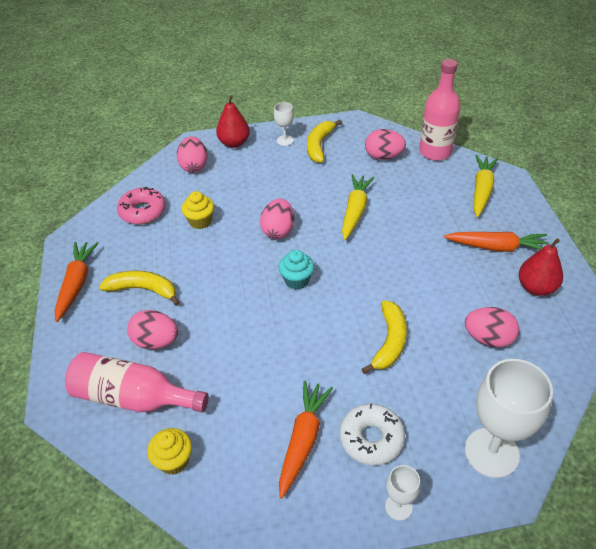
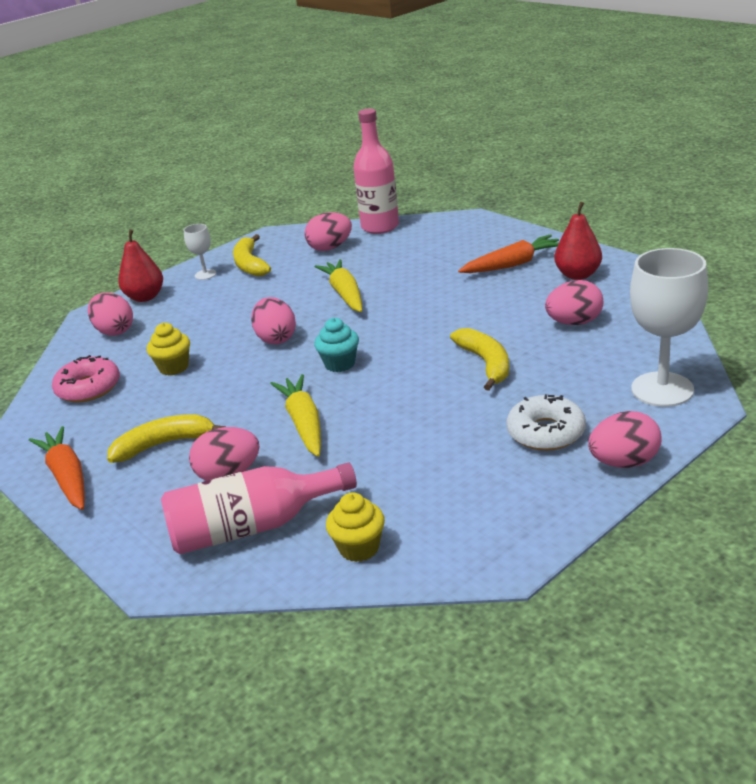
camera: 30 degrees left, 15 degrees down
orange carrot [279,381,333,499] -> none
white goblet [385,465,420,521] -> pink egg [588,411,662,468]
yellow carrot [474,155,498,217] -> yellow carrot moved to [270,374,321,457]

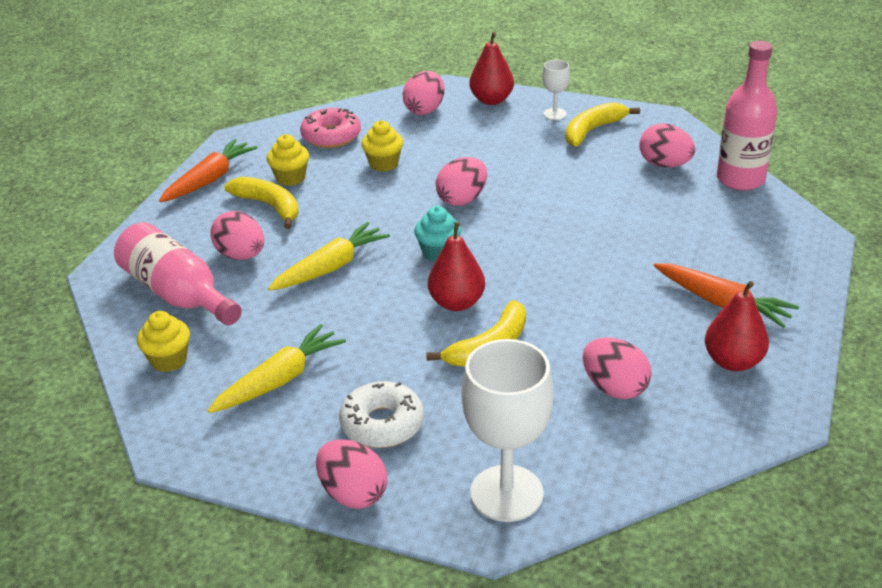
camera: 60 degrees right, 5 degrees up
yellow carrot [315,259,362,312] -> yellow carrot moved to [207,324,346,413]
none -> yellow cupcake [267,134,309,186]
none -> red pear [428,222,485,311]

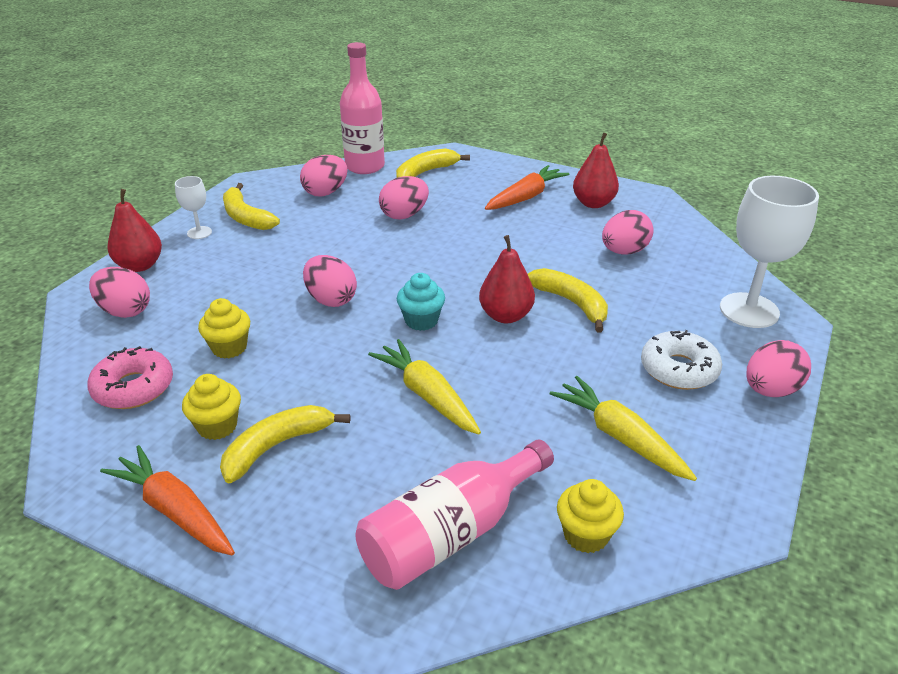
camera: 85 degrees left, 0 degrees up
pink egg [210,211,264,260] -> pink egg moved to [379,176,429,219]
none -> yellow banana [396,148,470,178]

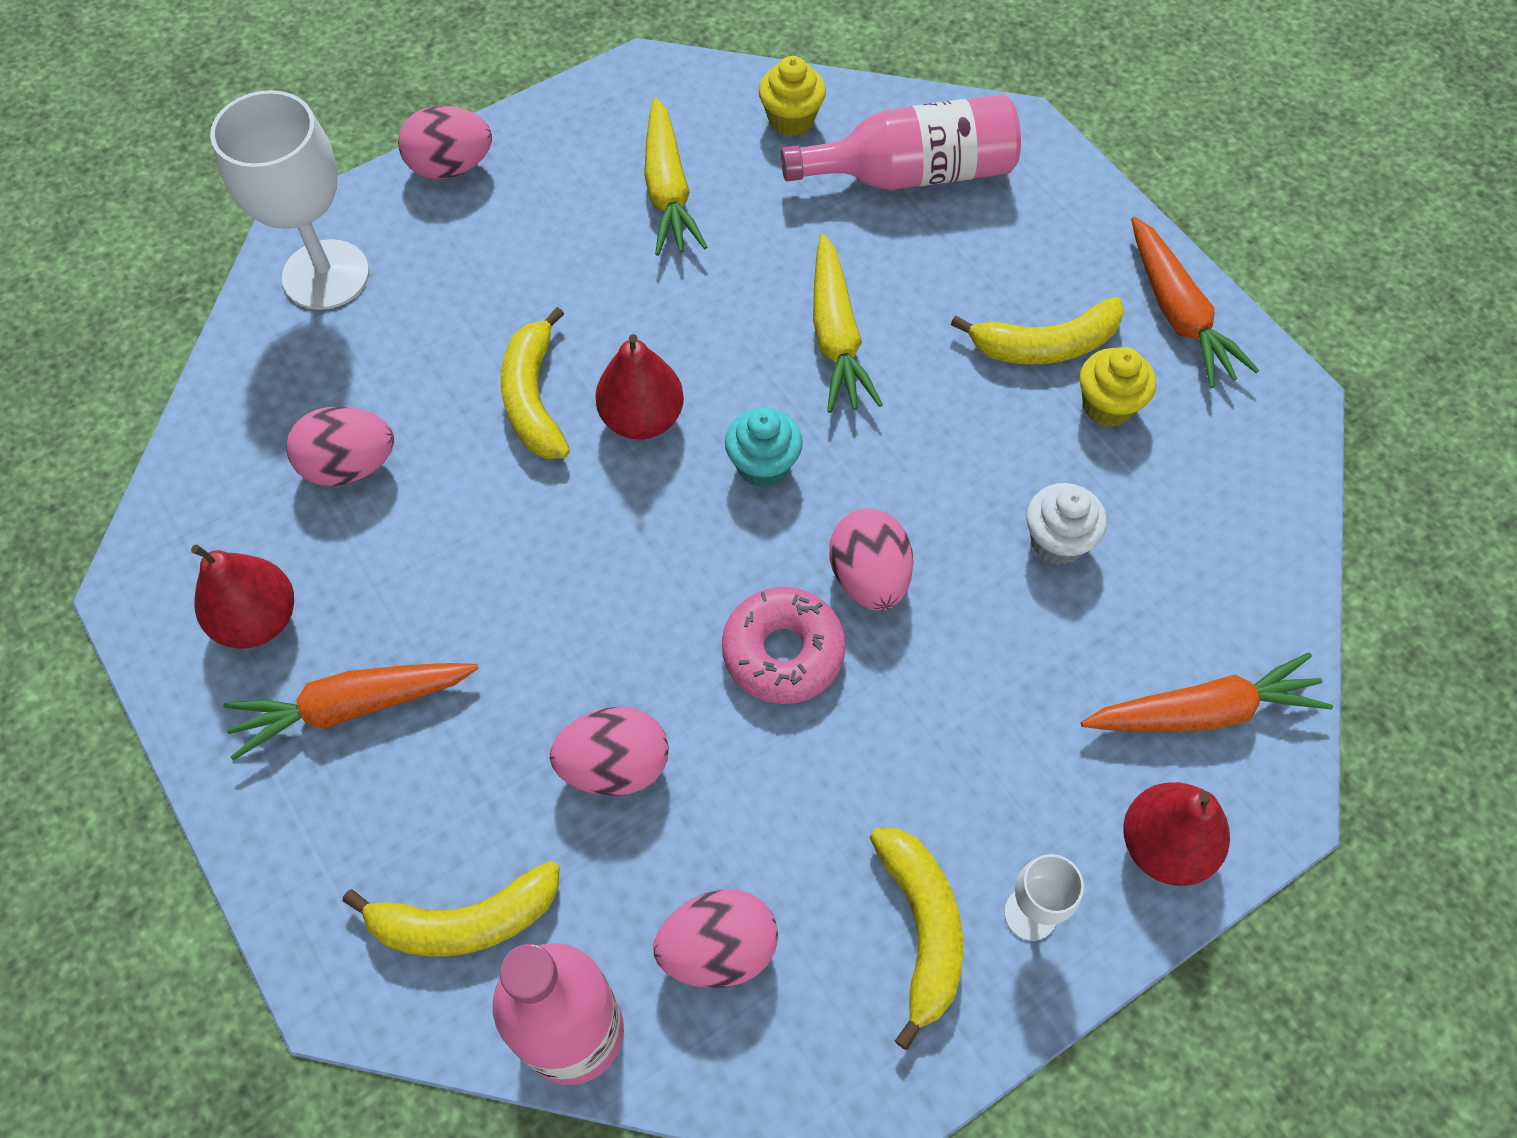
camera: 150 degrees left, 25 degrees up
pink donut [87,346,173,409] -> pink donut moved to [722,587,846,704]
pink egg [89,267,150,318] -> orange carrot [1081,653,1333,732]
yellow cupcake [198,298,250,359] -> white cupcake [1026,483,1107,565]
white donut [641,330,722,390] -> none

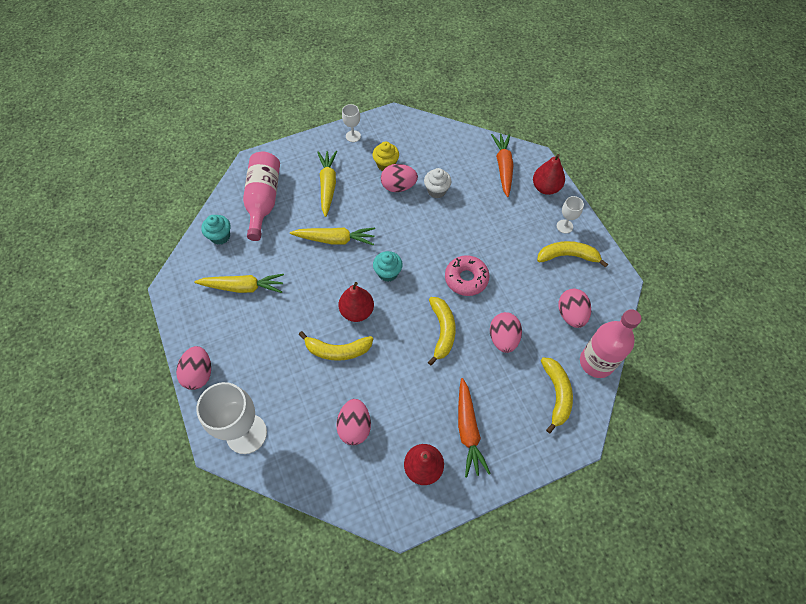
camera: 80 degrees left, 0 degrees up
yellow cupcake [759,56,826,137] -> turquoise cupcake [201,215,230,245]
pink egg [830,508,913,611] -> pink egg moved to [381,164,418,192]
yellow banana [951,297,1124,364] -> yellow banana moved to [428,297,456,365]
orange carrot [1131,216,1259,388] -> white goblet [342,104,361,142]
none -> yellow carrot [317,151,337,217]

